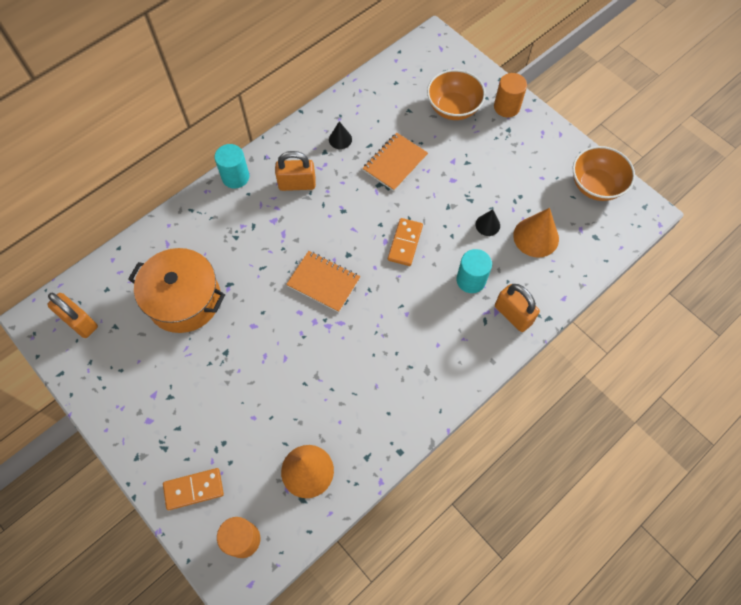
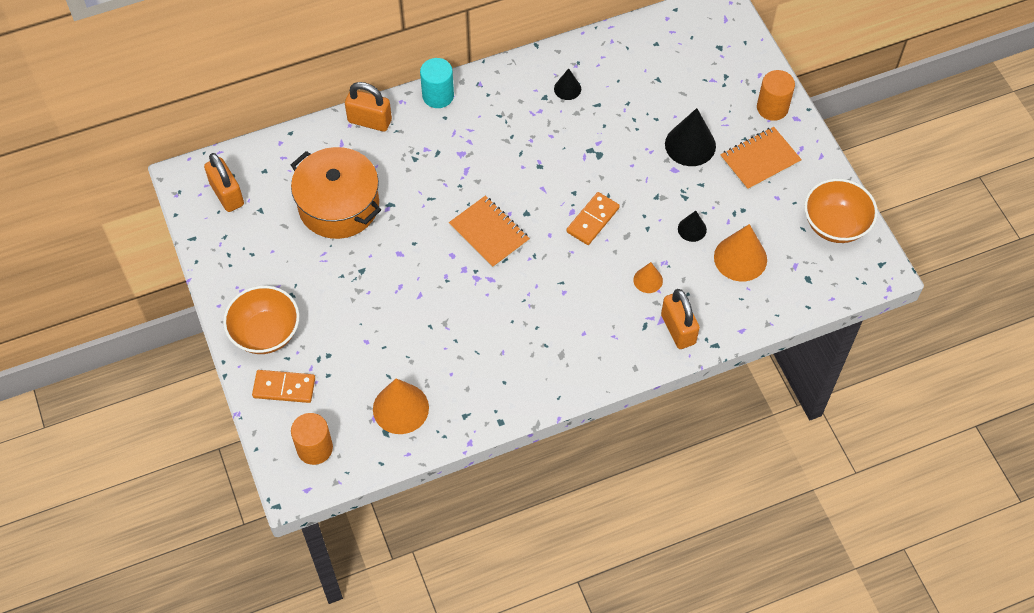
camera: 20 degrees right, 5 degrees down
orange padlock [275,151,316,191] -> orange padlock moved to [345,82,392,132]
orange notebook [362,133,428,191] -> orange notebook moved to [720,127,802,191]
orange bowl [427,70,486,120] -> orange bowl moved to [223,286,299,354]
turquoise cylinder [456,249,492,293] -> orange cone [633,262,663,293]
none -> black cone [665,108,716,166]

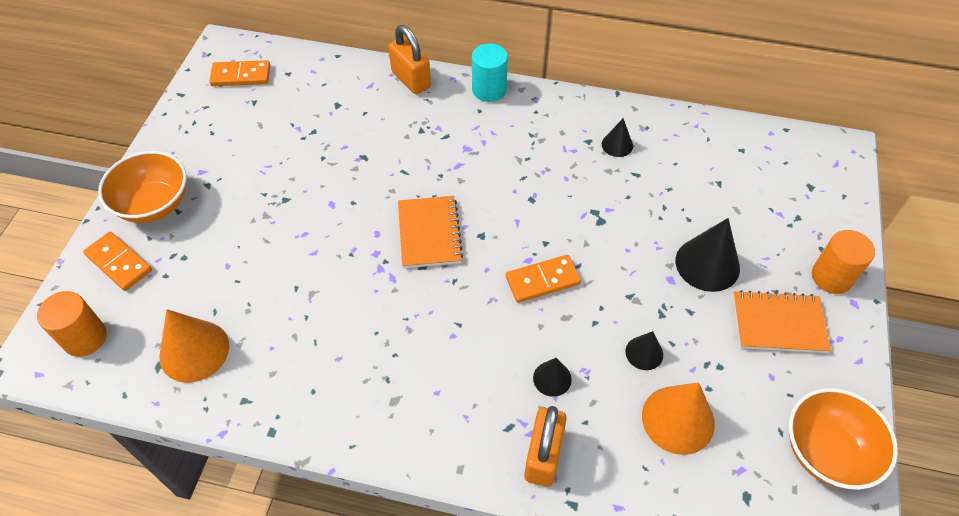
camera: 35 degrees right, 5 degrees down
orange padlock [204,153,244,212] -> orange domino [209,60,270,86]
orange pot [291,147,381,239] -> none
orange cone [633,262,663,293] -> black cone [533,358,572,397]

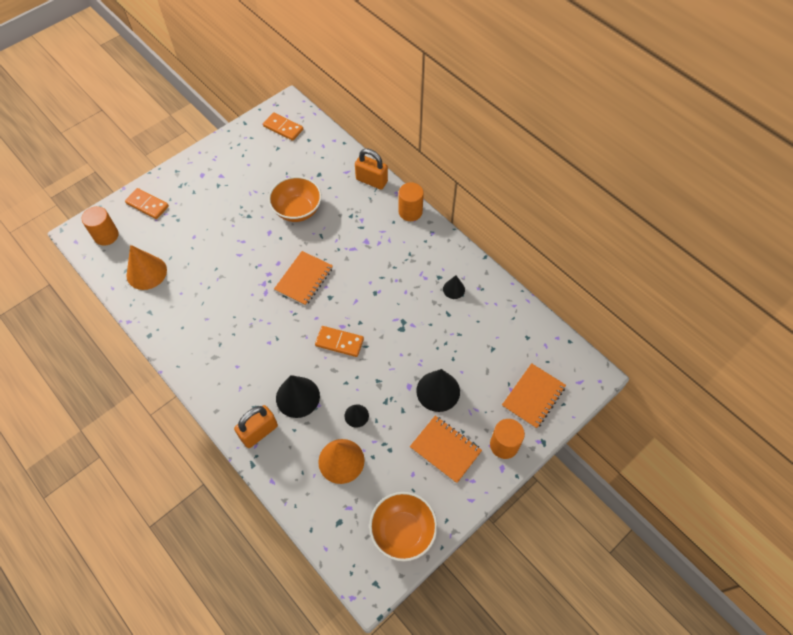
camera: 35 degrees right, 5 degrees up
orange domino [83,231,152,291] -> orange domino turned 45 degrees counterclockwise [125,188,169,219]
orange bowl [98,151,186,223] -> orange bowl moved to [268,176,322,222]
orange padlock [388,25,431,94] -> orange padlock turned 60 degrees counterclockwise [355,148,388,190]
turquoise cylinder [472,43,508,102] -> orange cylinder [398,182,424,221]
black cone [533,358,572,397] -> black cone [276,375,320,418], size x1.82
none -> orange notebook [502,363,566,429]

